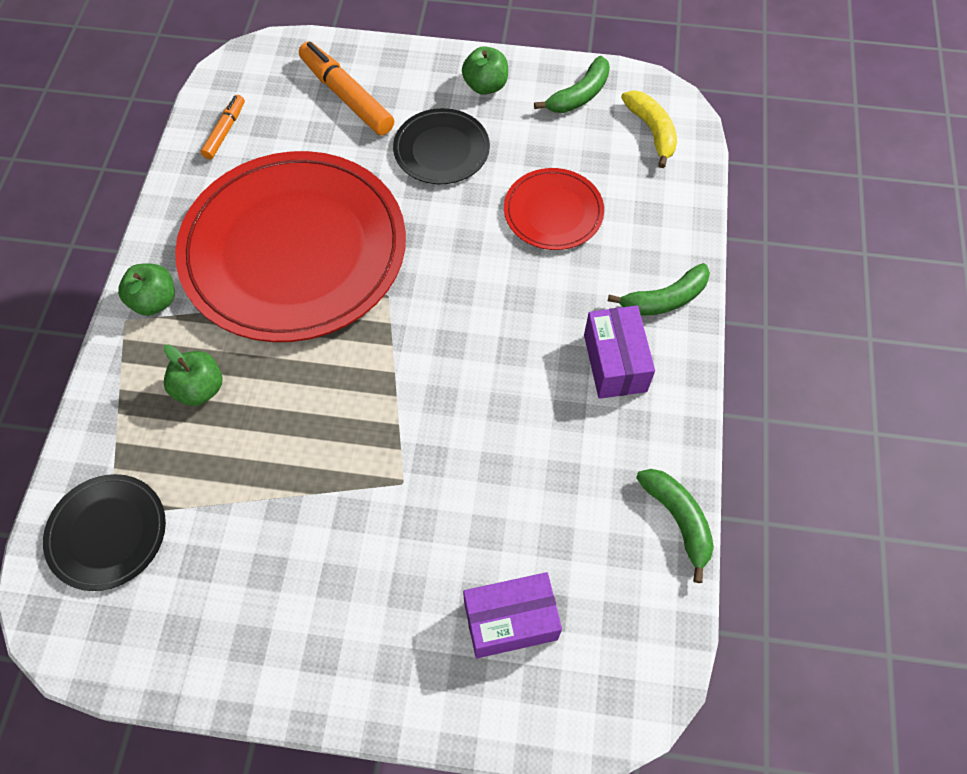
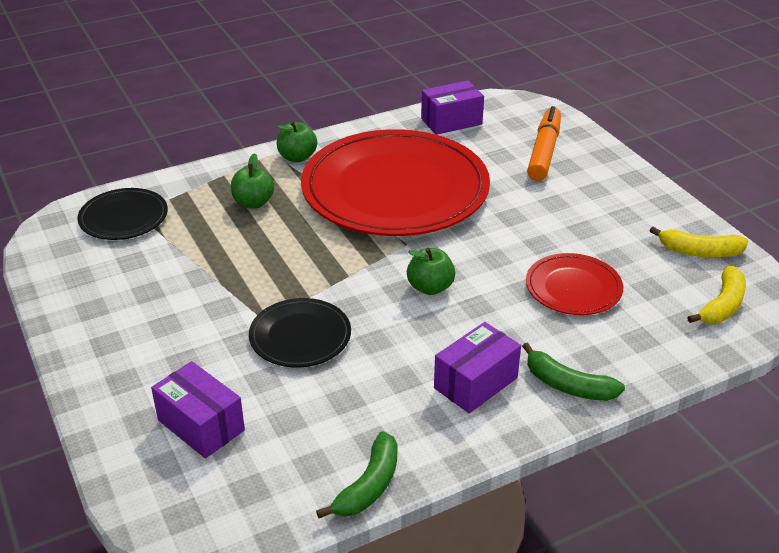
camera: 55 degrees right, 25 degrees down
orange marker [201,95,245,159] -> purple box [421,80,484,135]
black plate [393,108,490,184] -> black plate moved to [249,298,351,367]
green apple [462,46,508,95] -> green apple moved to [407,248,456,295]
green banana [534,56,610,113] -> yellow banana [650,227,748,257]

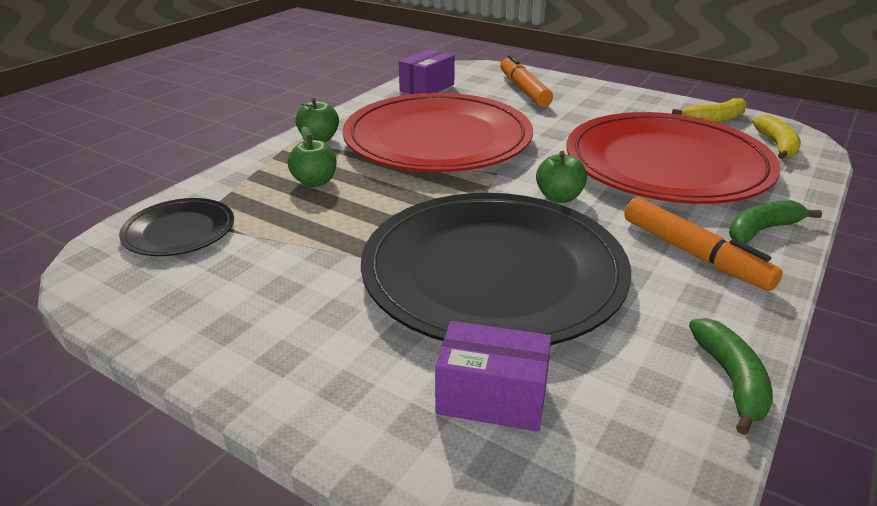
camera: 30 degrees left, 5 degrees down
black plate [249,298,351,367] -> black plate [361,193,631,345], size x2.21
purple box [434,322,521,413] -> orange marker [624,197,783,291]
green banana [522,342,625,401] -> green banana turned 150 degrees clockwise [729,200,822,243]
red plate [526,253,623,315] -> red plate [567,112,781,204], size x2.21

